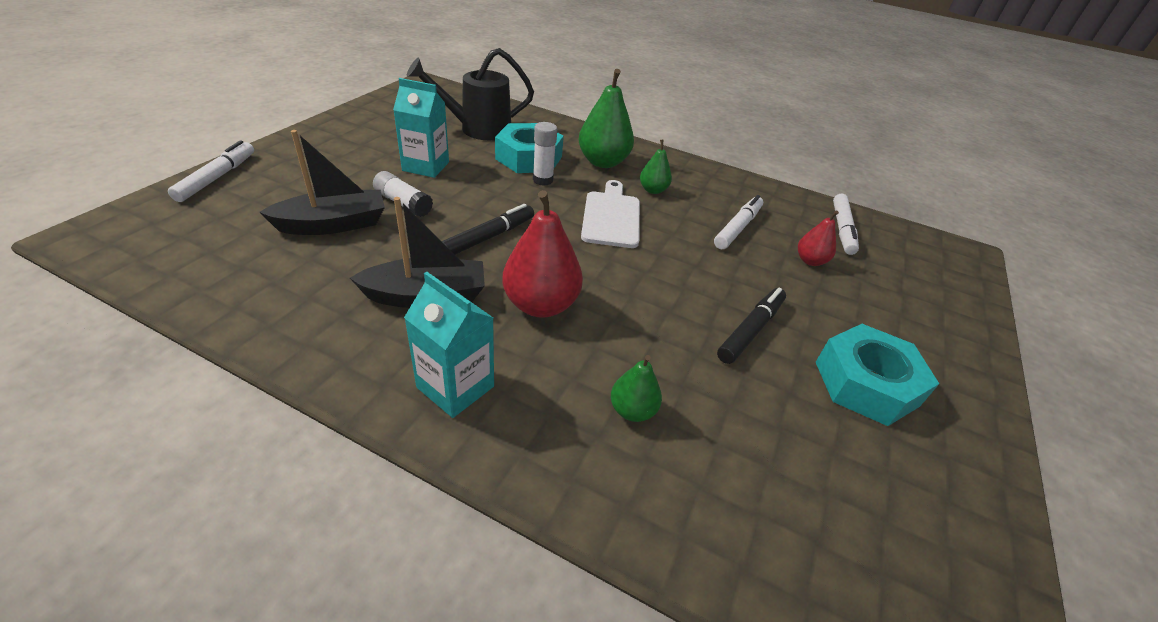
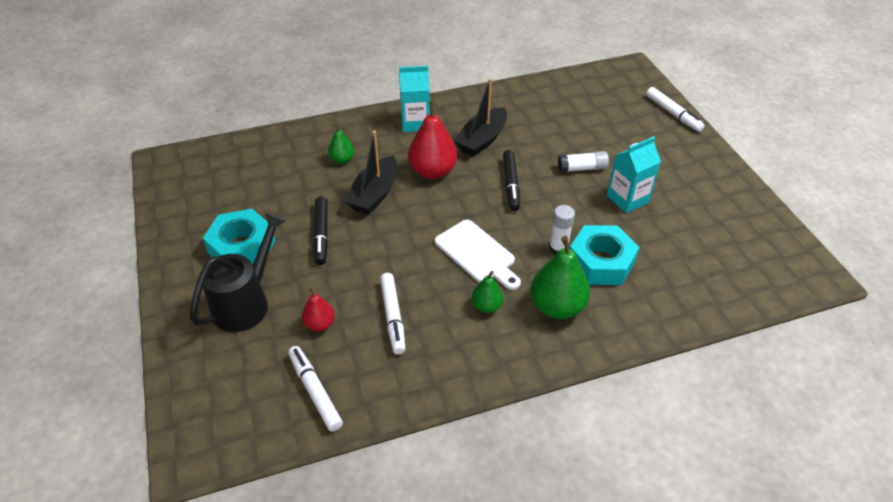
camera: 140 degrees right, 5 degrees up
black boat [259,130,385,235] -> black boat moved to [345,130,397,215]
black watering can [407,48,534,140] -> black watering can moved to [190,212,286,332]

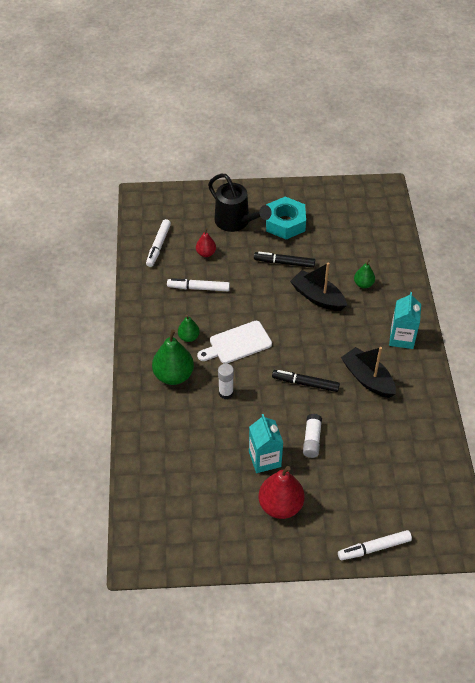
camera: 105 degrees right, 5 degrees up
white marker [288,346,343,431] -> white marker turned 120 degrees clockwise [146,219,171,267]
red pear [408,101,458,179] -> red pear moved to [258,466,305,519]
turquoise nut [570,225,639,285] -> none

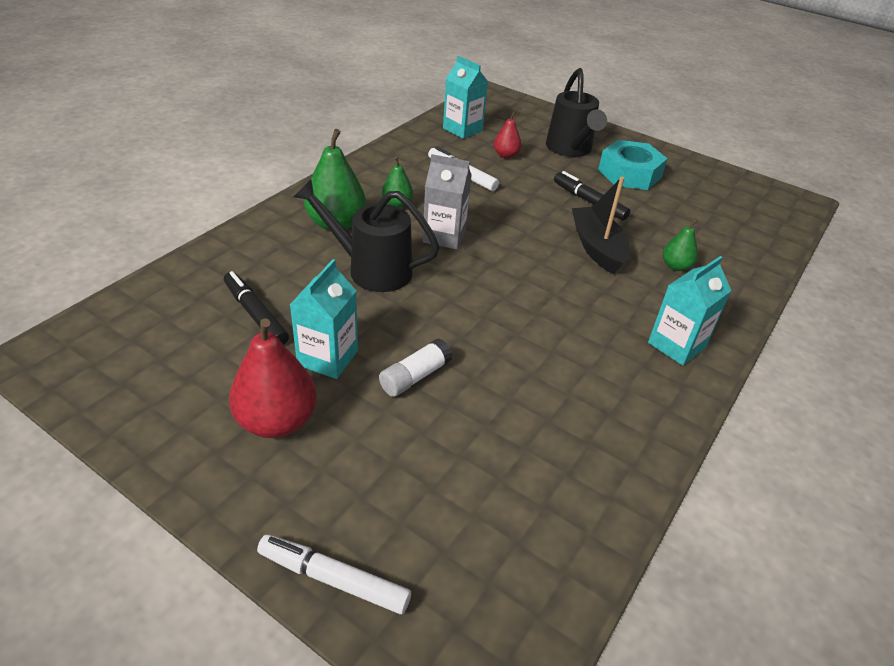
camera: 35 degrees right, 10 degrees down
white marker [146,219,171,267] -> turquoise carton [443,56,488,139]
white cutting board [197,321,272,364] -> grey carton [422,154,472,250]
white glue stick [218,364,234,399] -> black watering can [293,179,440,292]
black marker [272,370,340,392] -> black marker moved to [224,271,289,345]
black boat [341,347,396,398] -> none

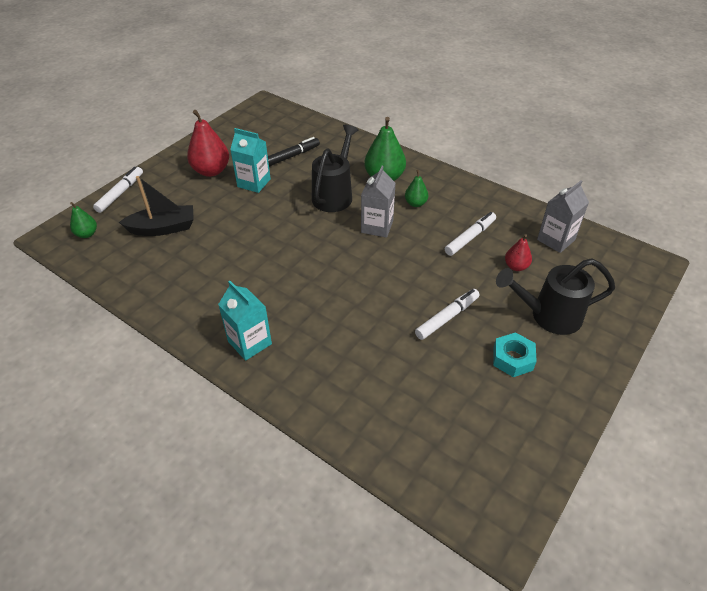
camera: 95 degrees right, 5 degrees up
white glue stick [379,338,452,397] -> none
turquoise carton [443,56,488,139] -> grey carton [537,180,589,253]
black marker [554,171,630,221] -> white marker [415,289,480,340]
black boat [572,177,629,274] -> black boat moved to [119,176,194,236]
turquoise nut [598,140,668,190] -> turquoise nut [493,332,537,377], size x0.66
green pear [663,218,698,271] -> green pear moved to [70,202,97,238]

